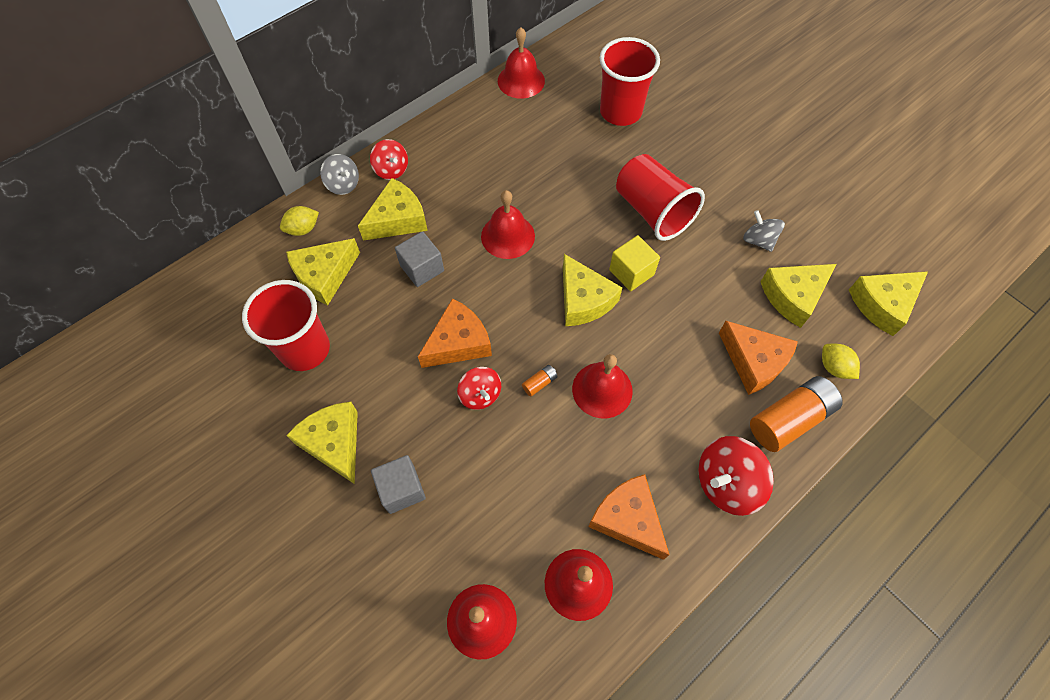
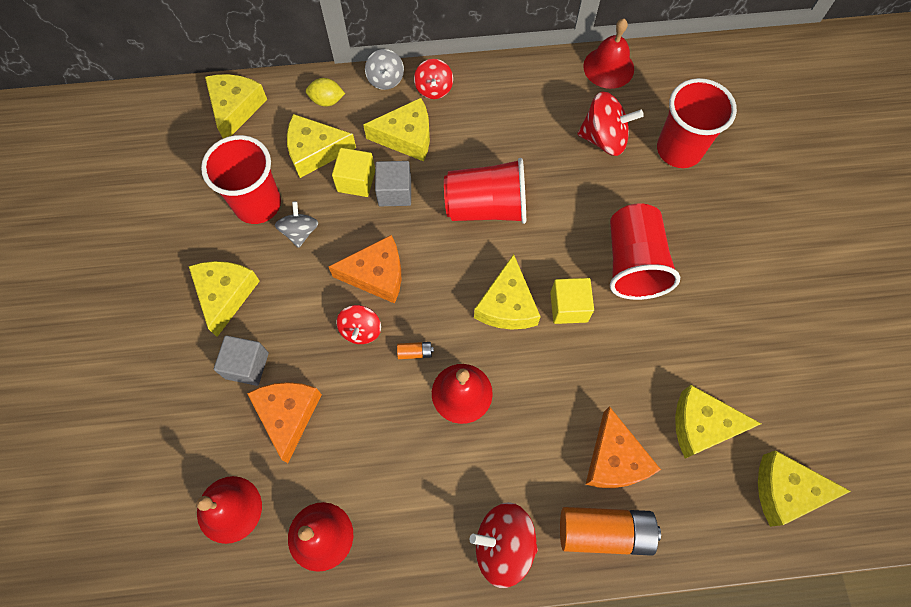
camera: 35 degrees right, 5 degrees up
red bell [481,190,535,259] -> red cup [444,158,526,224]
orange cheese [588,474,670,560] -> orange cheese moved to [247,382,322,463]
grey spinning top [743,210,785,252] -> grey spinning top moved to [275,201,318,248]
yellow lemon [822,344,860,379] -> none
none -> yellow cheese [205,74,267,138]
none -> yellow cube [332,148,375,197]
none -> red spinning top [577,91,644,156]

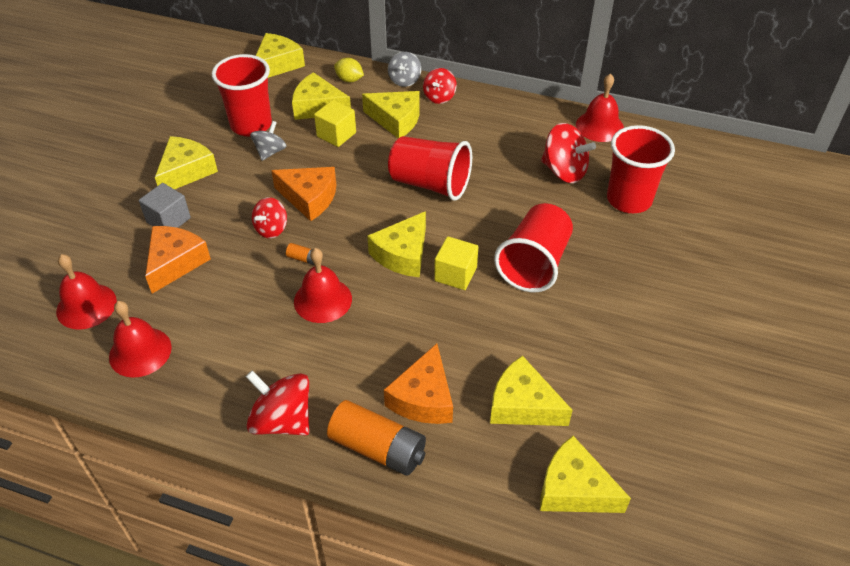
camera: 25 degrees right, 20 degrees down
grey cube [375,161,411,206] -> none

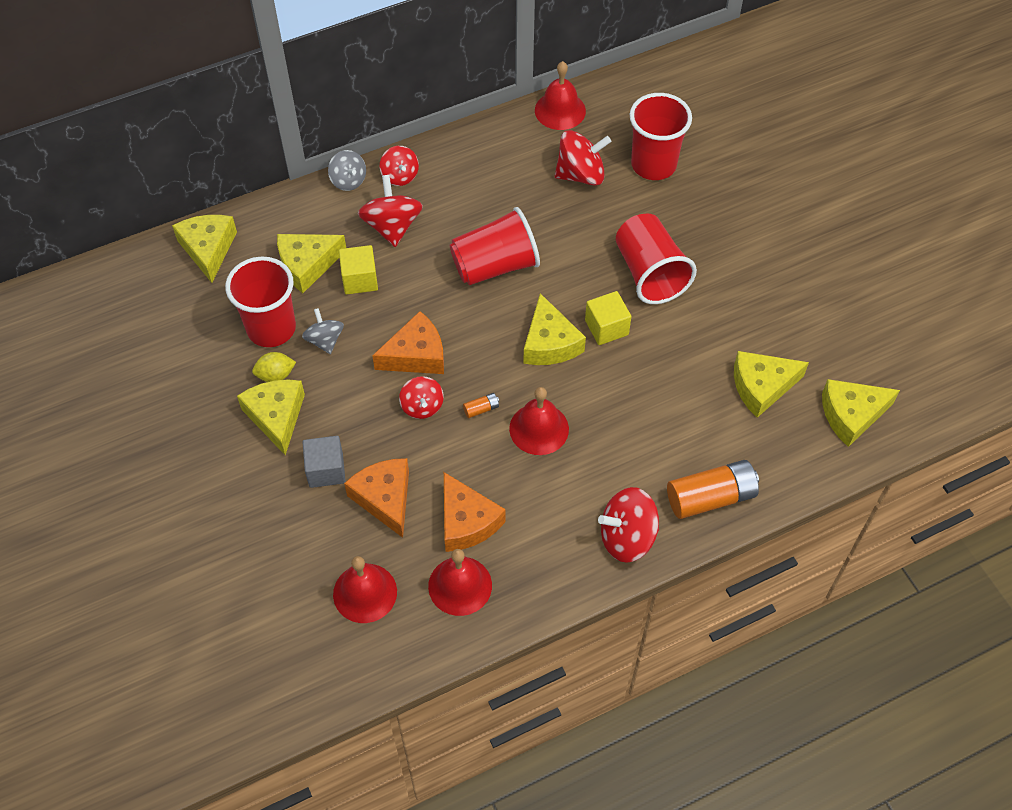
camera: 45 degrees left, 10 degrees up
yellow lemon [334,58,364,82] -> yellow lemon moved to [252,352,296,382]
yellow cheese [362,91,420,139] -> red spinning top [358,175,423,247]
orange cheese [384,343,453,424] -> orange cheese moved to [444,472,506,552]

